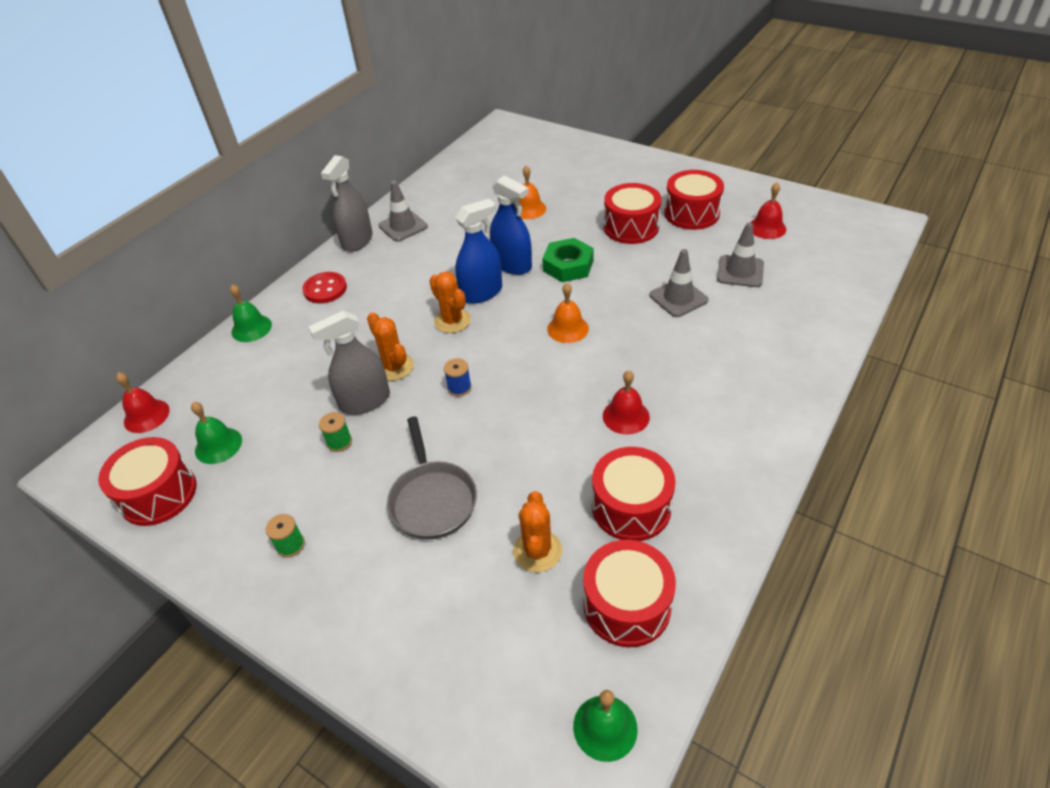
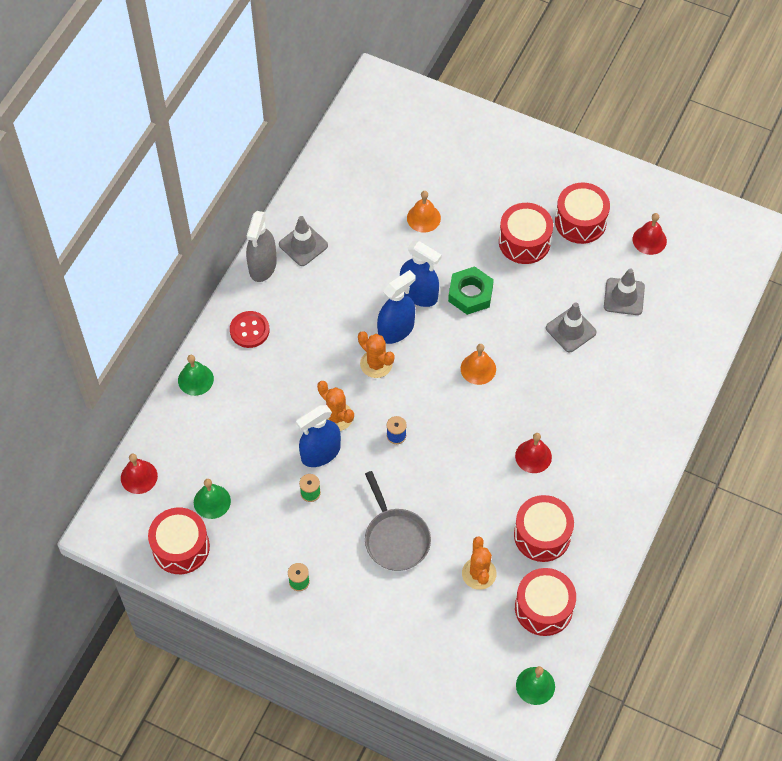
camera: 10 degrees left, 15 degrees up
grey spray bottle [309,311,390,415] -> blue spray bottle [296,405,341,467]

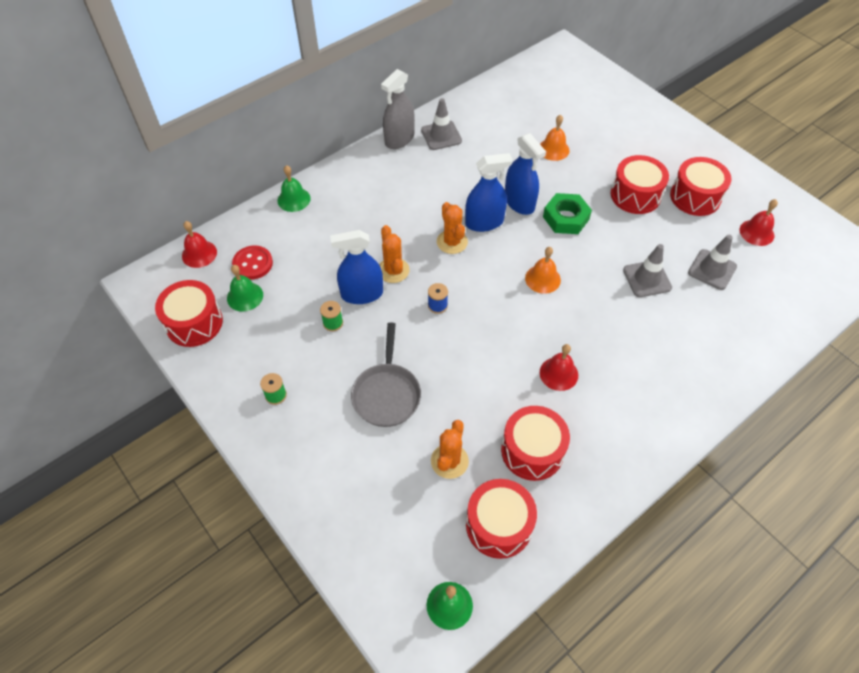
camera: 25 degrees right, 5 degrees down
red button [230,311,269,348] -> red button moved to [232,245,273,280]

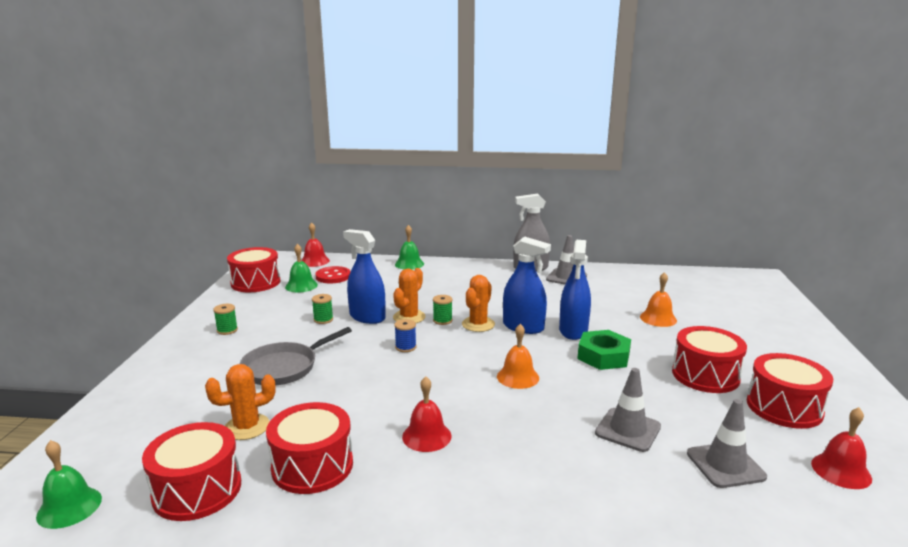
camera: 45 degrees right, 35 degrees down
none -> green spool [433,295,453,325]

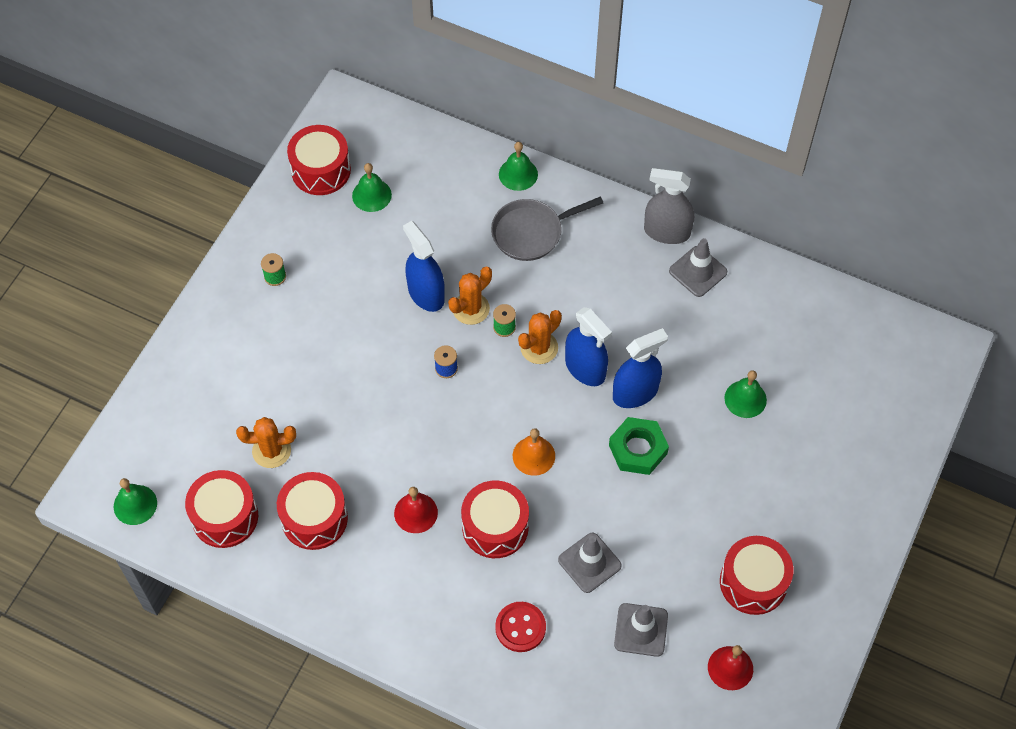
camera: 20 degrees right, 40 degrees up
grey pan [240,327,352,385] -> grey pan moved to [491,197,603,261]
red bell [301,222,330,267] -> none
green spool [312,294,333,324] -> none
red button [315,266,350,283] -> red button moved to [495,602,546,652]
blue spray bottle [559,240,591,340] -> blue spray bottle turned 150 degrees counterclockwise [613,328,668,408]
orange bell [640,272,677,327] -> green bell [724,370,767,418]
red drum [672,326,747,393] -> red drum moved to [461,480,529,558]

